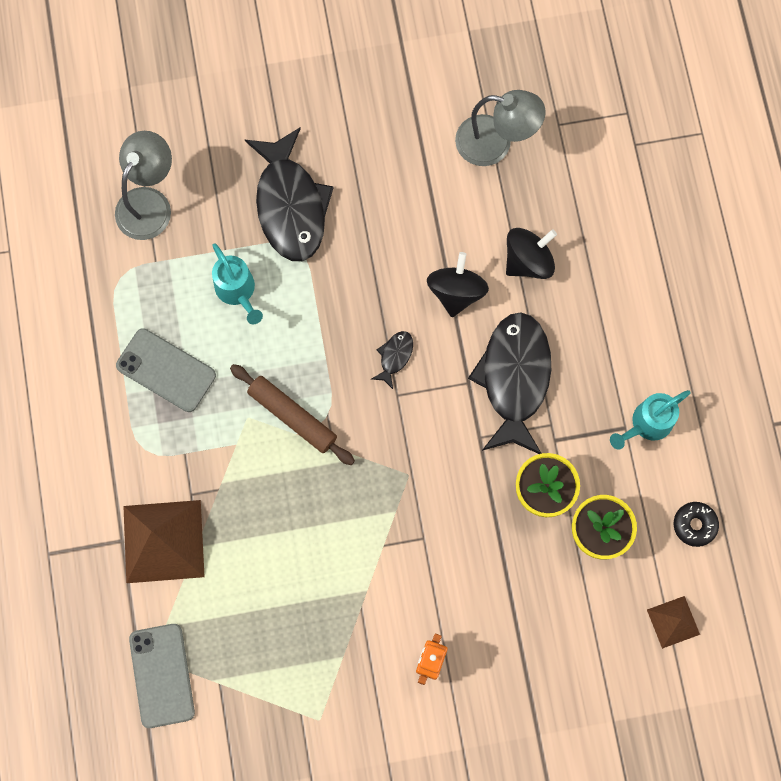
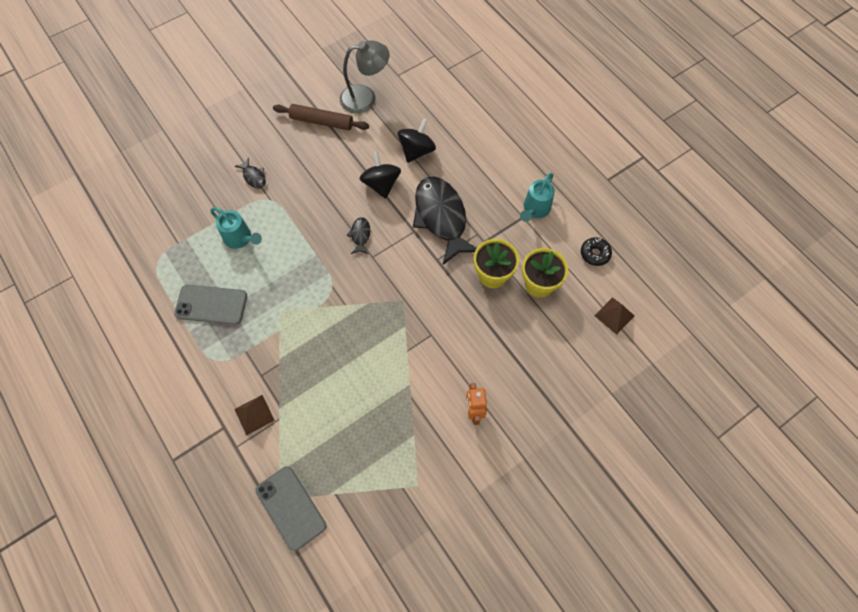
camera: 25 degrees left, 10 degrees down
grey lamp [115,131,172,240] -> none
brown pyramid [123,500,205,583] -> brown pyramid [235,395,275,436], size x0.52
brown rolling pin [230,364,355,465] -> brown rolling pin moved to [273,104,369,130]
black fish [245,128,334,261] -> black fish [235,158,266,189], size x0.42

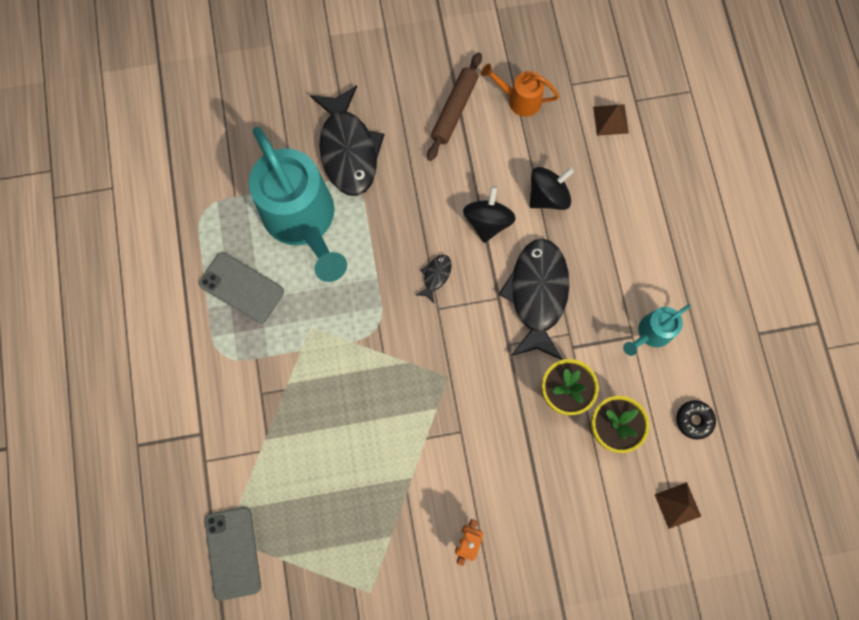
camera: 25 degrees right, 10 degrees up
turquoise watering can [210,207,262,249] -> turquoise watering can [249,127,347,282], size x2.16
black fish [235,158,266,189] -> black fish [310,85,384,196], size x2.40
brown pyramid [235,395,275,436] -> brown pyramid moved to [593,104,629,136]
brown rolling pin [273,104,369,130] -> brown rolling pin turned 75 degrees clockwise [427,52,482,161]
grey lamp [340,40,390,113] -> orange watering can [481,64,559,117]

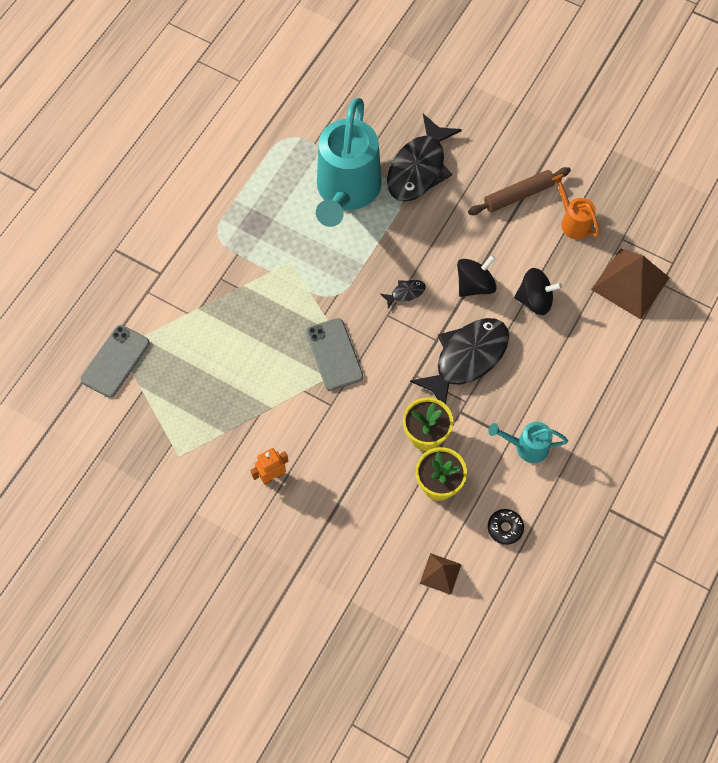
camera: 40 degrees right, 10 degrees down
grey phone [199,252,284,323] -> grey phone moved to [306,318,363,391]
brown pyramid [593,104,629,136] -> brown pyramid [591,248,670,319], size x1.92

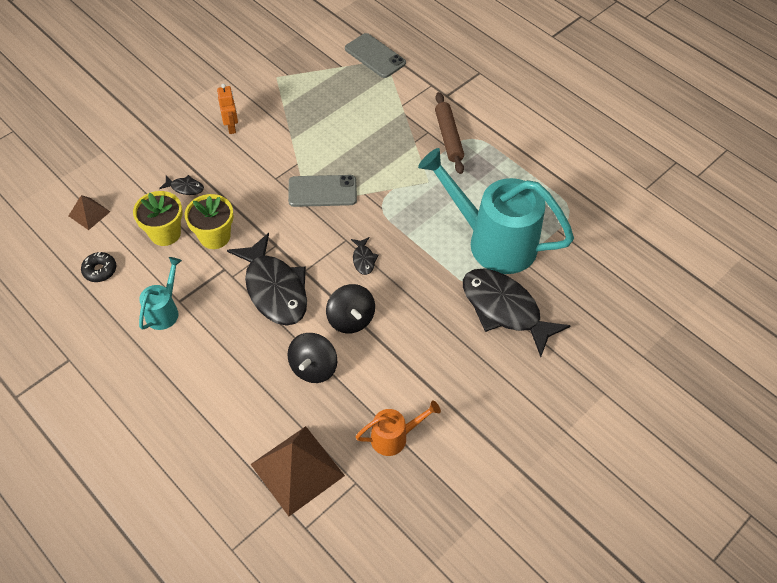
camera: 105 degrees right, 10 degrees down
brown rolling pin [468,167,571,215] -> brown rolling pin moved to [435,92,464,174]
none -> black fish [159,175,204,195]

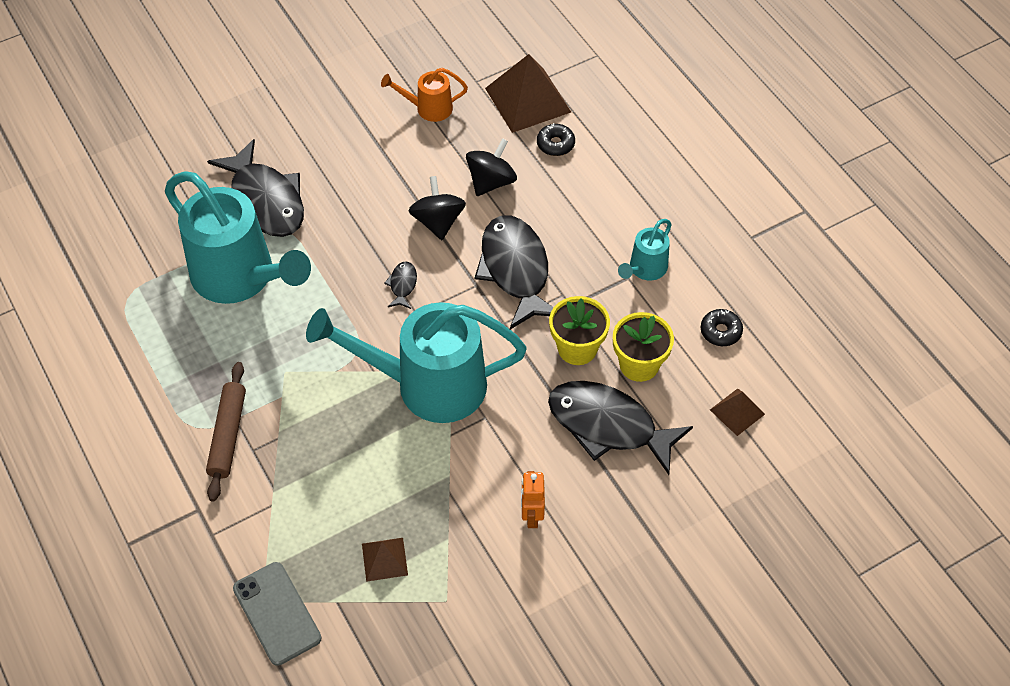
camera: 165 degrees left, 0 degrees up
black fish [159,175,204,195] -> black fish [548,381,693,475], size x2.40
grey phone [288,175,357,207] -> turquoise watering can [306,302,527,423]
none -> brown pyramid [362,538,408,582]
none -> black donut [537,123,575,156]

